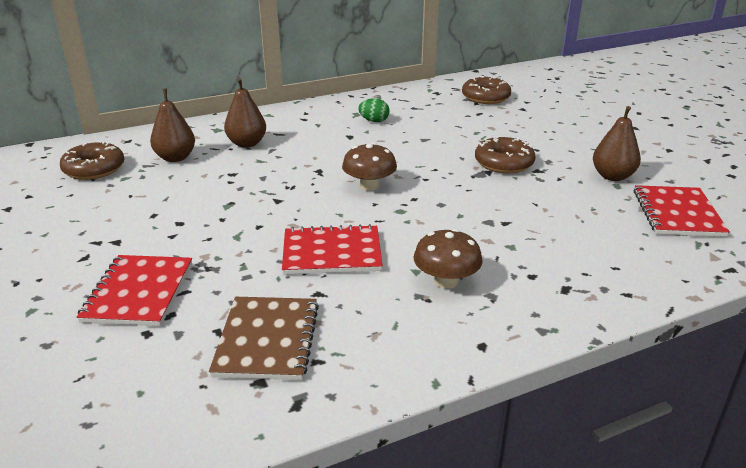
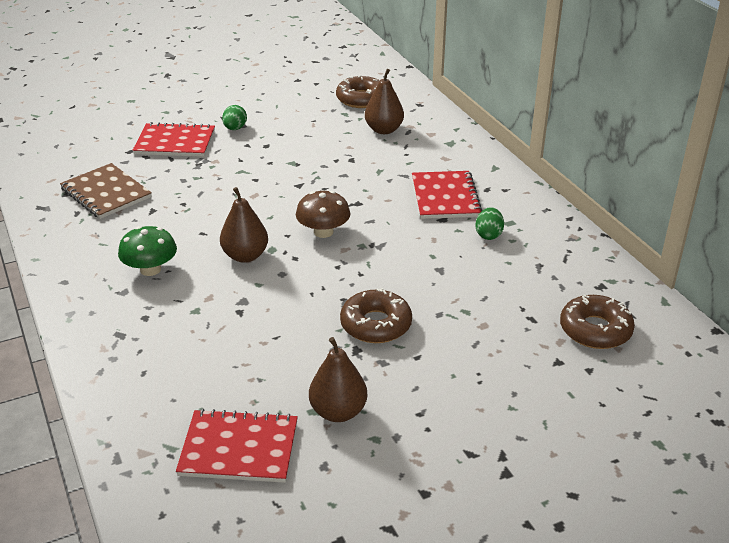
camera: 90 degrees right, 5 degrees up
brown notebook [209,297,319,380] -> brown notebook turned 45 degrees clockwise [60,163,152,219]
brown pear [224,78,266,148] -> brown pear moved to [220,187,268,263]
red notebook [282,224,383,275] -> red notebook moved to [412,171,482,219]
brown mushroom [413,229,483,289] -> green mushroom [118,226,177,276]
none -> green egg [222,105,247,130]

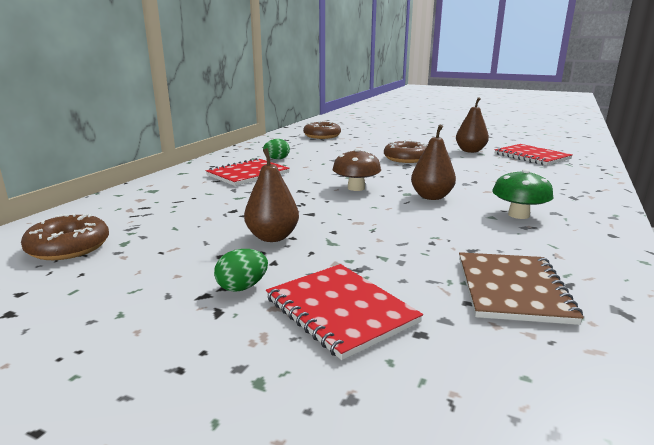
camera: 130 degrees left, 15 degrees down
brown pear [365,69,404,134] -> brown pear moved to [244,148,299,242]

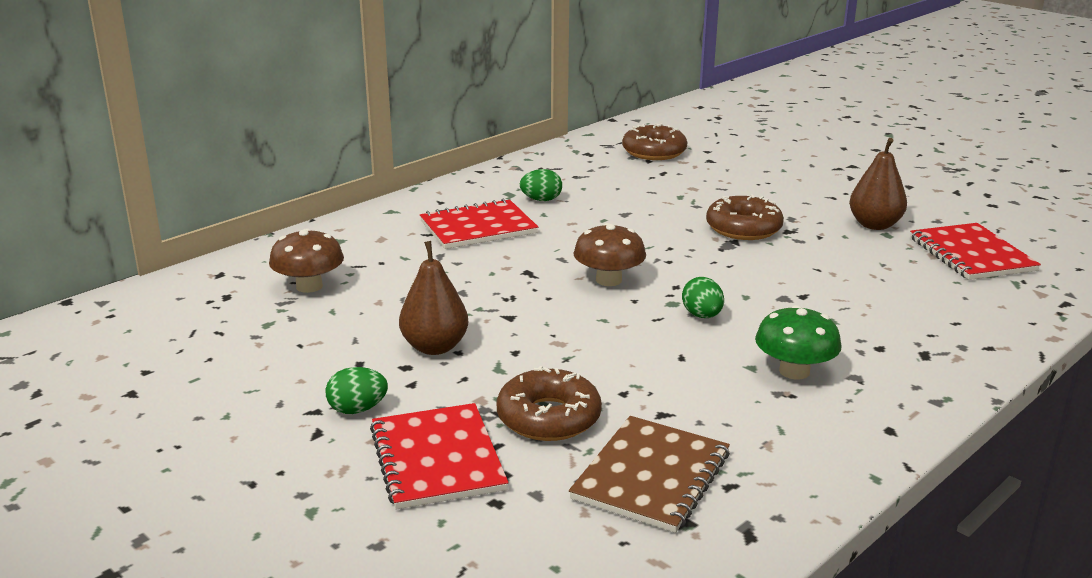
camera: 20 degrees right, 5 degrees up
brown donut [21,213,109,260] -> brown donut moved to [497,366,602,441]
brown pear [411,125,456,200] -> green egg [682,277,724,318]
none -> brown mushroom [269,228,344,293]

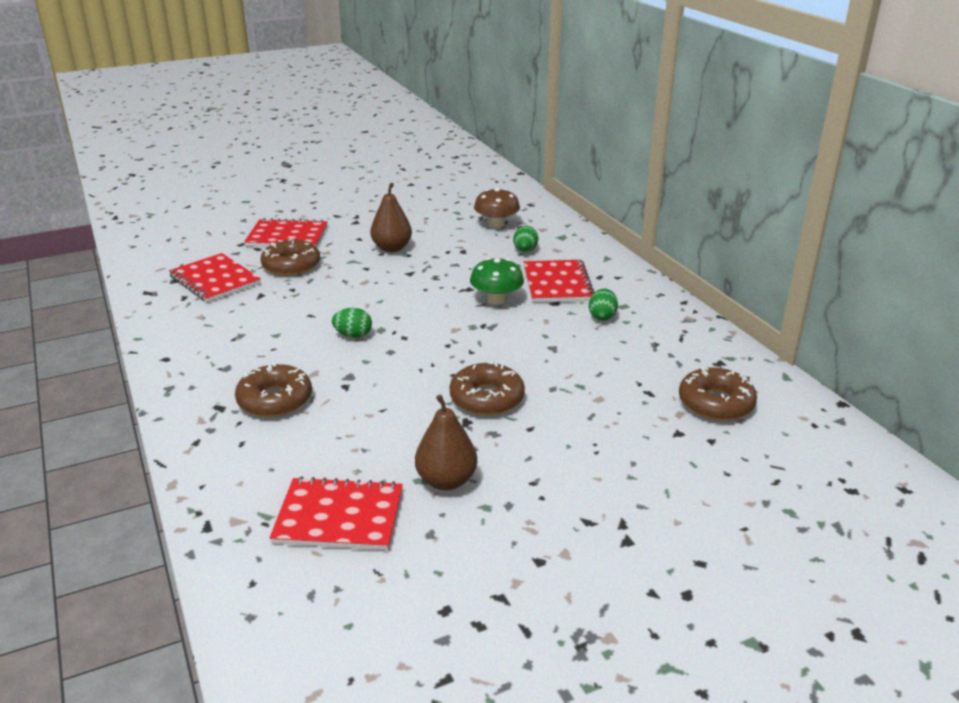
camera: 110 degrees right, 5 degrees up
green egg [325,367,388,414] -> green egg moved to [513,226,538,252]
brown notebook [569,416,730,533] -> red notebook [169,253,261,302]
brown mushroom [573,223,646,286] -> none
green mushroom [755,305,842,380] -> green mushroom moved to [470,258,524,305]
none -> brown donut [235,363,312,417]

